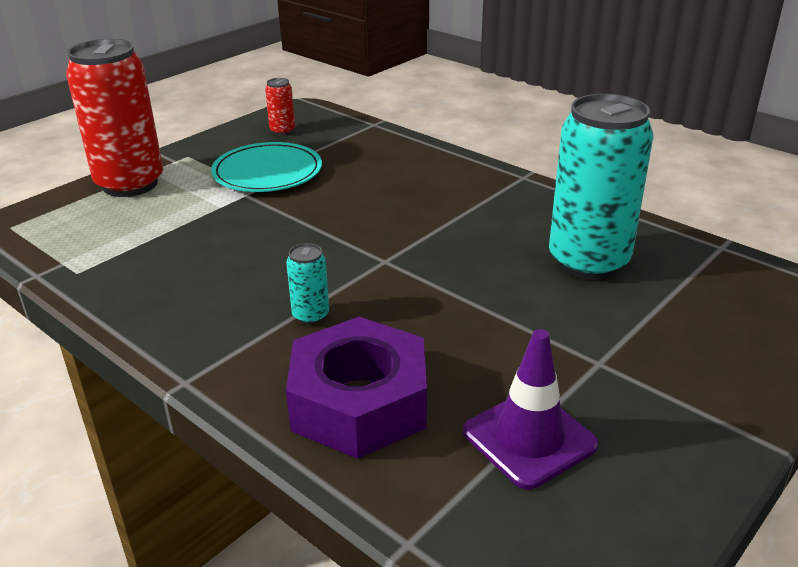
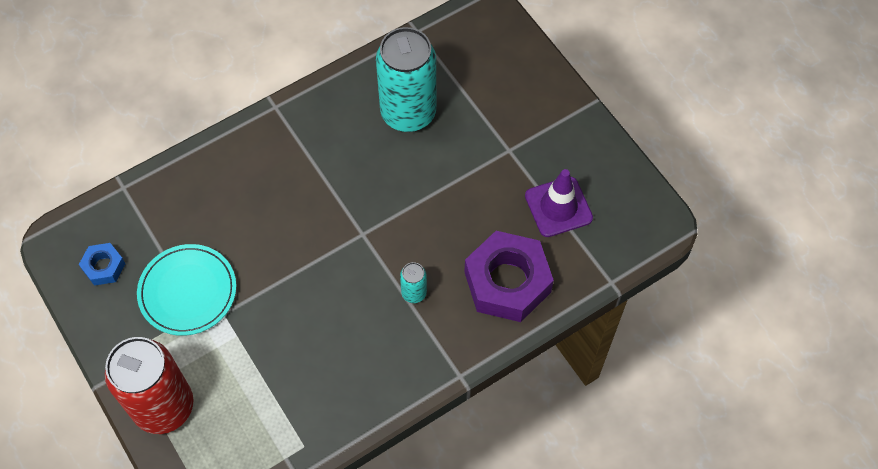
camera: 75 degrees left, 30 degrees up
red can [265,78,295,136] -> blue nut [79,243,126,286]

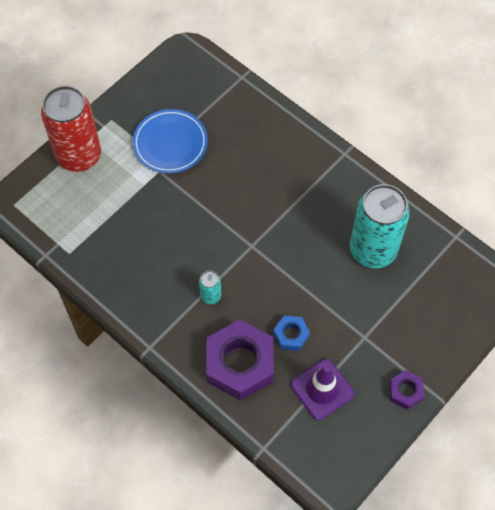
camera: 75 degrees right, 0 degrees up
blue nut [79,243,126,286] -> blue nut moved to [273,316,310,351]
turquoise plate [137,244,236,336] -> blue plate [132,109,208,174]
none -> purple nut [389,370,425,410]

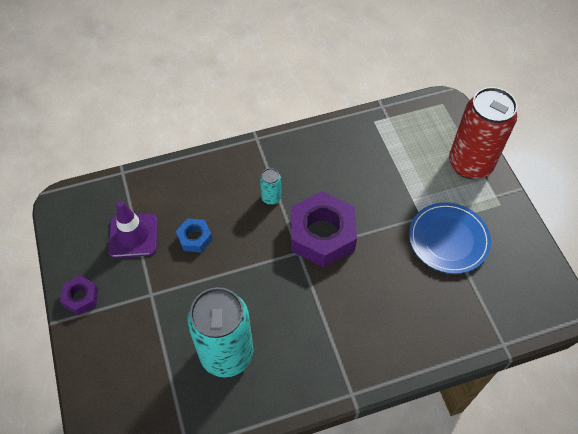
camera: 120 degrees right, 5 degrees down
purple nut [206,320,274,401] -> purple nut moved to [291,191,357,268]

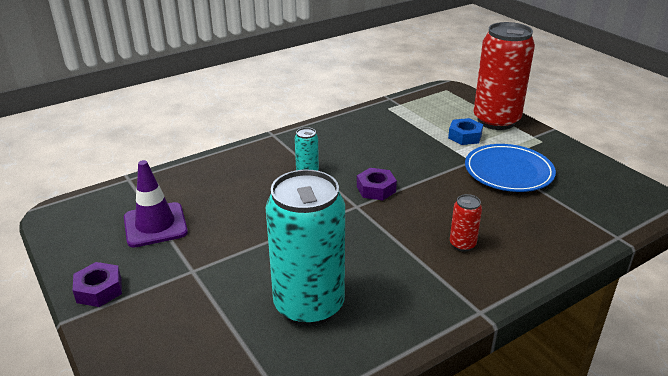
camera: 15 degrees left, 25 degrees down
blue nut [176,218,212,252] -> blue nut moved to [448,118,483,145]
purple nut [291,191,357,268] -> purple nut [357,168,397,201], size x0.48
none -> red can [450,194,482,252]

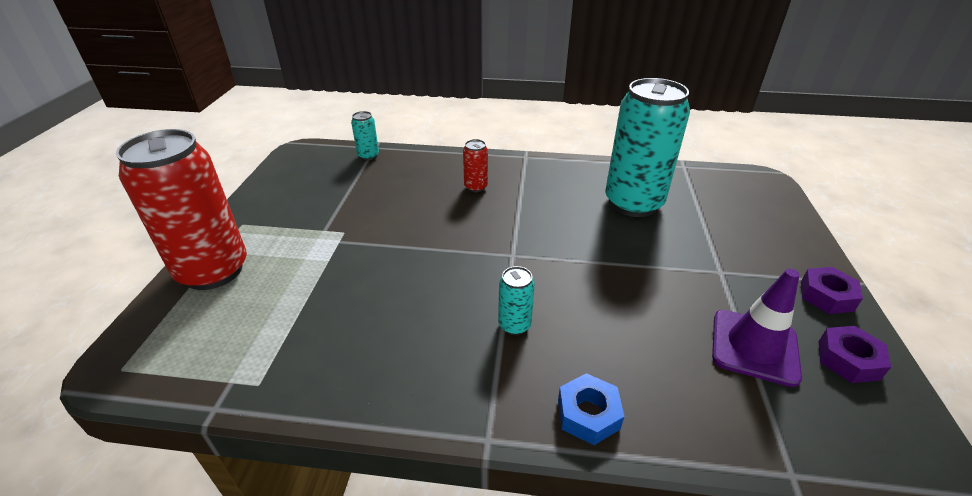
camera: 140 degrees left, 5 degrees up
purple nut [357,168,397,201] -> purple nut moved to [819,326,891,383]
blue nut [448,118,483,145] -> blue nut moved to [558,373,625,445]
blue plate [465,144,556,192] -> none
none -> turquoise can [351,111,379,160]

